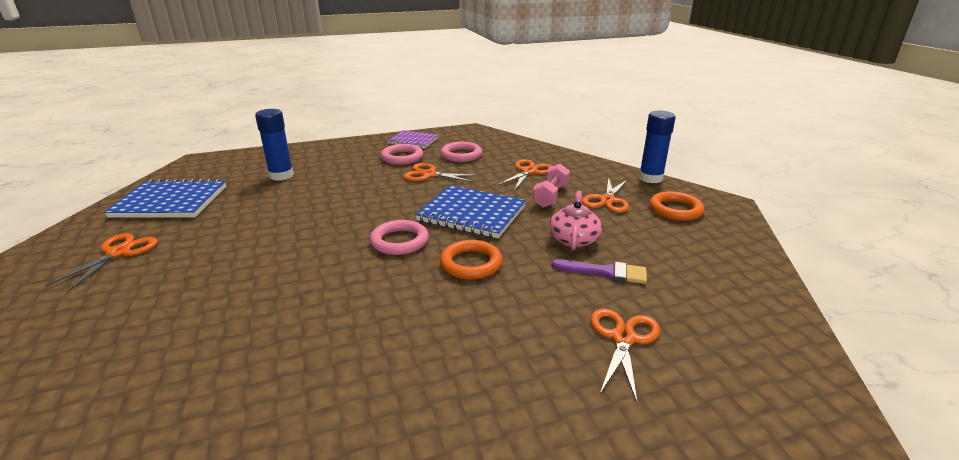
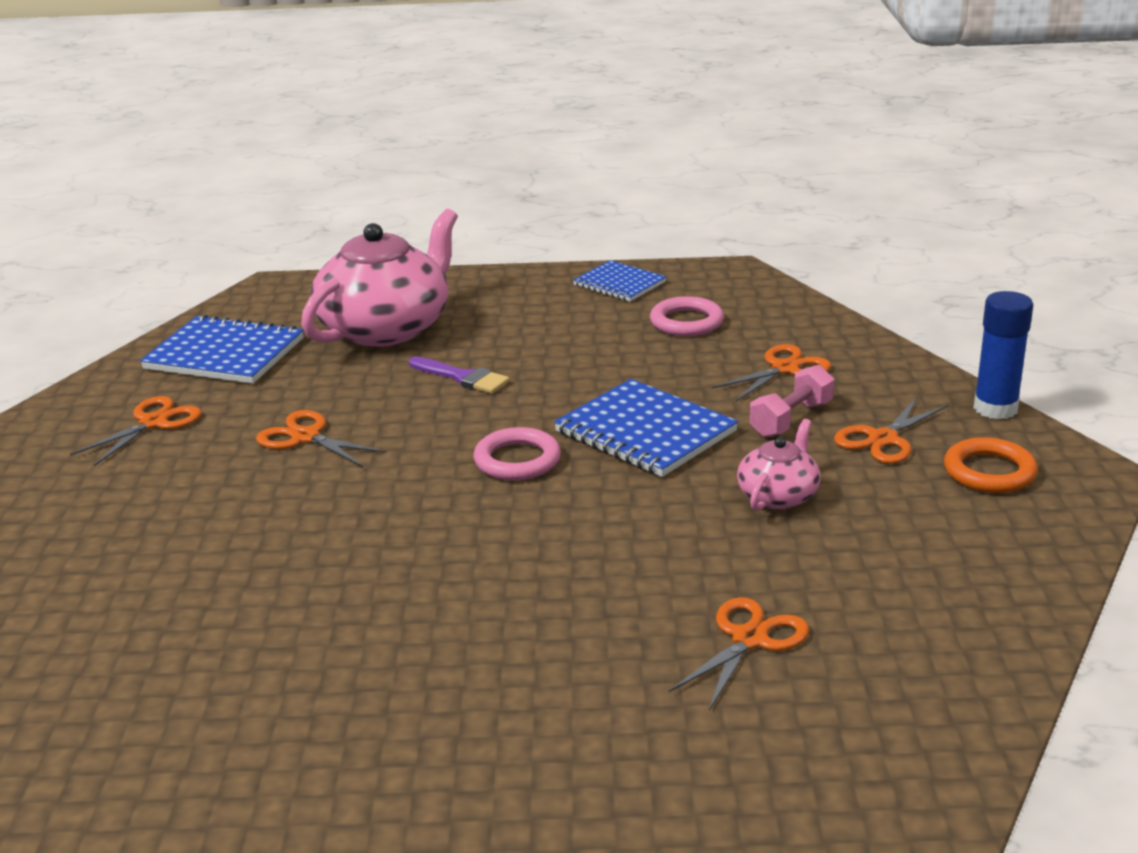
camera: 20 degrees right, 0 degrees up
blue glue stick [255,109,294,181] -> pink teapot [301,209,458,347]
pink ring [381,144,423,165] -> none
purple notebook [388,130,439,149] -> blue notebook [573,260,666,302]
orange scissors [403,163,479,182] -> orange scissors moved to [256,410,387,467]
orange ring [440,240,502,280] -> none
purple brush [551,259,647,284] -> purple brush moved to [409,356,510,394]

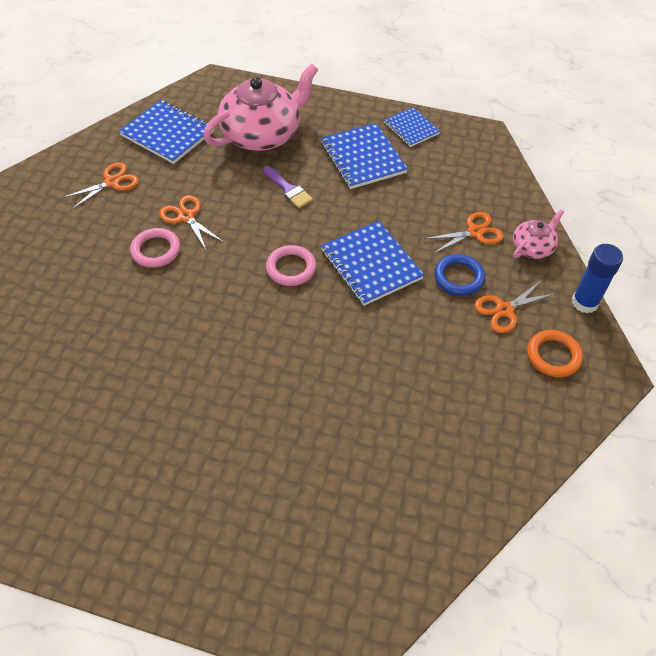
camera: 15 degrees right, 25 degrees up
pink ring [650,296,724,336] -> pink ring moved to [130,228,180,268]
orange scissors [669,597,809,710] -> none
pink teapot [737,419,821,511] -> pink teapot moved to [513,209,564,259]
pink dumbbell [750,365,834,437] -> blue ring [434,254,485,296]
none -> blue notebook [321,123,408,189]

